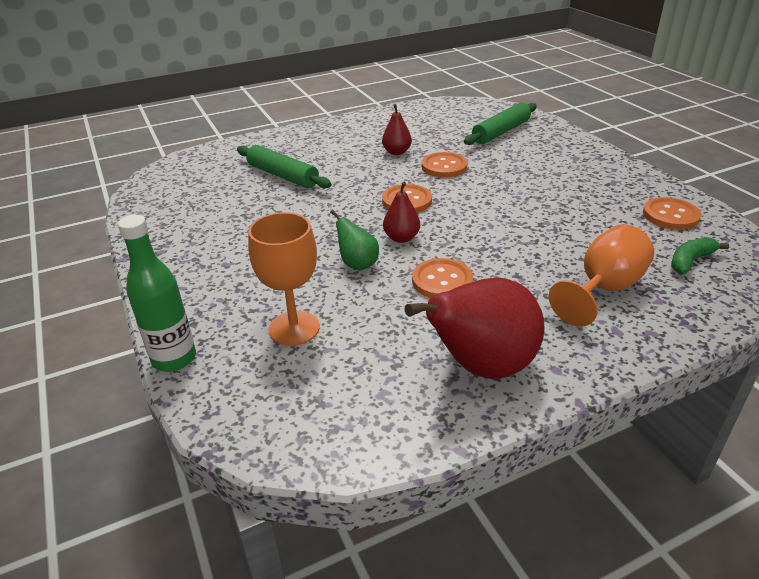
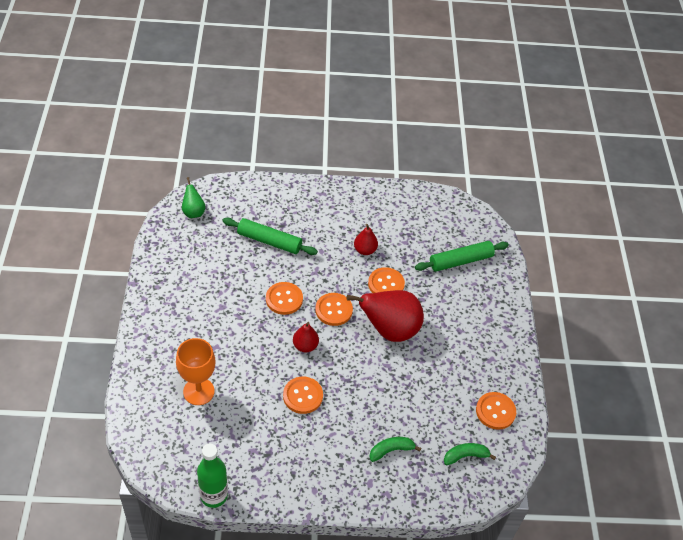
camera: 20 degrees right, 15 degrees up
green bottle [118,215,196,372] -> green bottle moved to [197,444,228,508]
green rolling pin [237,145,332,189] -> green rolling pin turned 45 degrees counterclockwise [222,218,318,255]
green pear [330,210,379,270] -> green pear moved to [182,177,206,218]
red pear [404,277,545,379] -> red pear moved to [346,290,424,342]
orange goblet [549,224,654,327] -> green banana [369,437,421,462]
none -> orange button [266,282,303,315]

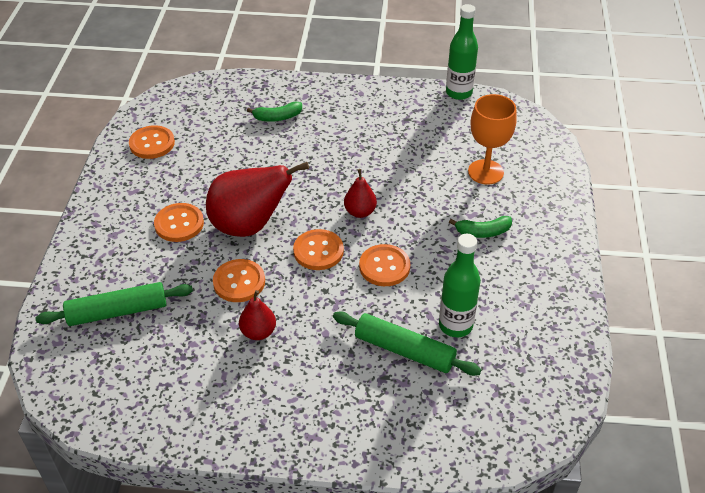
camera: 170 degrees left, 5 degrees down
green pear [182,177,206,218] -> none
orange button [283,377,323,414] -> orange button moved to [154,203,204,242]
green banana [444,443,496,466] -> green banana moved to [449,216,512,238]
none -> green bottle [439,234,480,337]

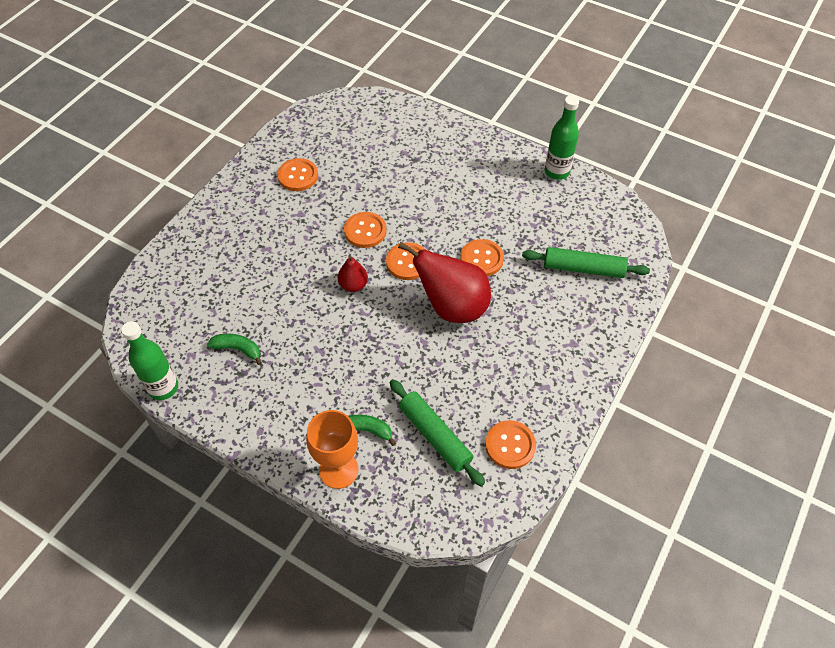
camera: 155 degrees left, 10 degrees up
orange button [154,203,204,242] -> orange button moved to [277,158,318,191]
red pear [239,290,276,340] -> none
green rolling pin [333,311,481,376] -> green rolling pin moved to [390,379,485,486]
green bottle [439,234,480,337] -> green bottle moved to [545,95,579,180]
green banana [449,216,512,238] -> green banana moved to [207,333,262,365]
orange goblet [468,94,517,185] -> orange goblet moved to [306,410,358,489]

